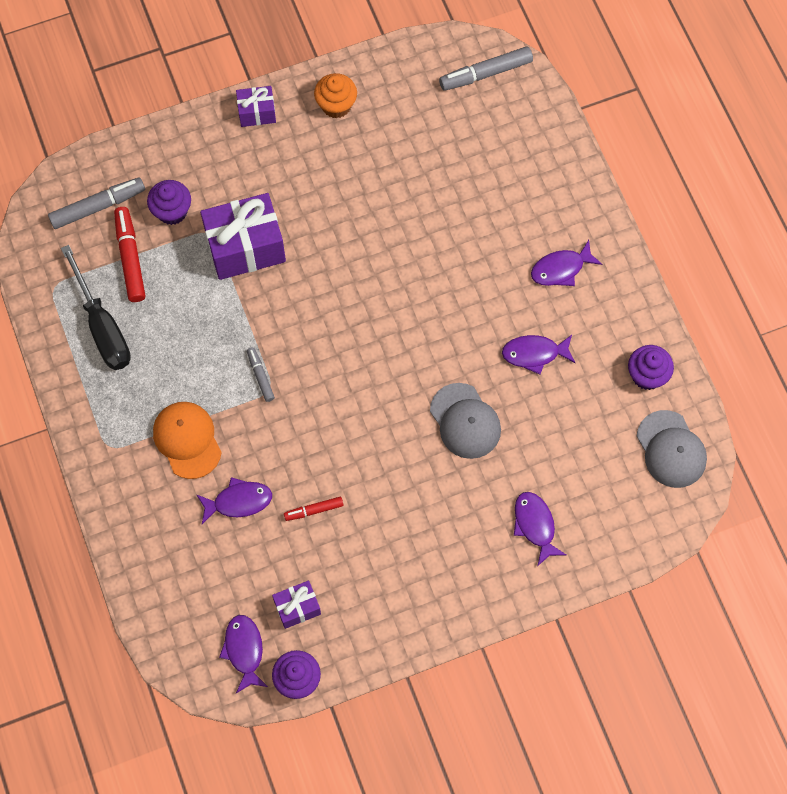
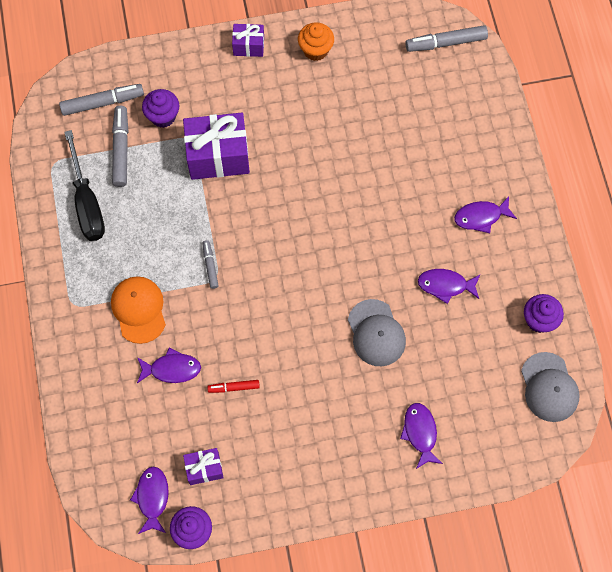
camera: 10 degrees right, 0 degrees up
red marker [114,207,145,302] -> grey marker [112,106,128,187]

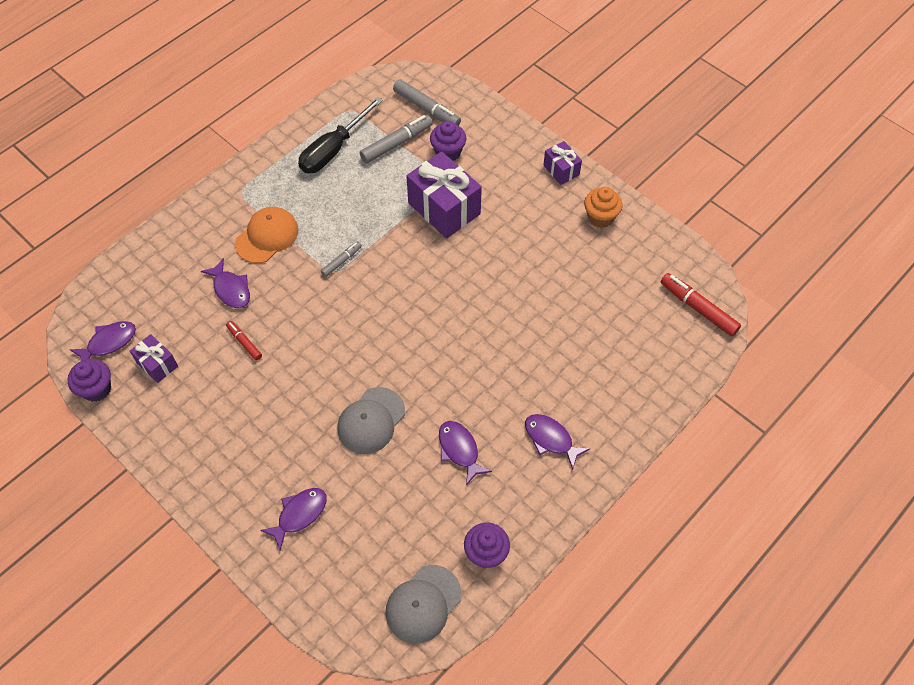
camera: 55 degrees right, 10 degrees down
grey marker [405,25,488,52] -> red marker [661,273,741,336]

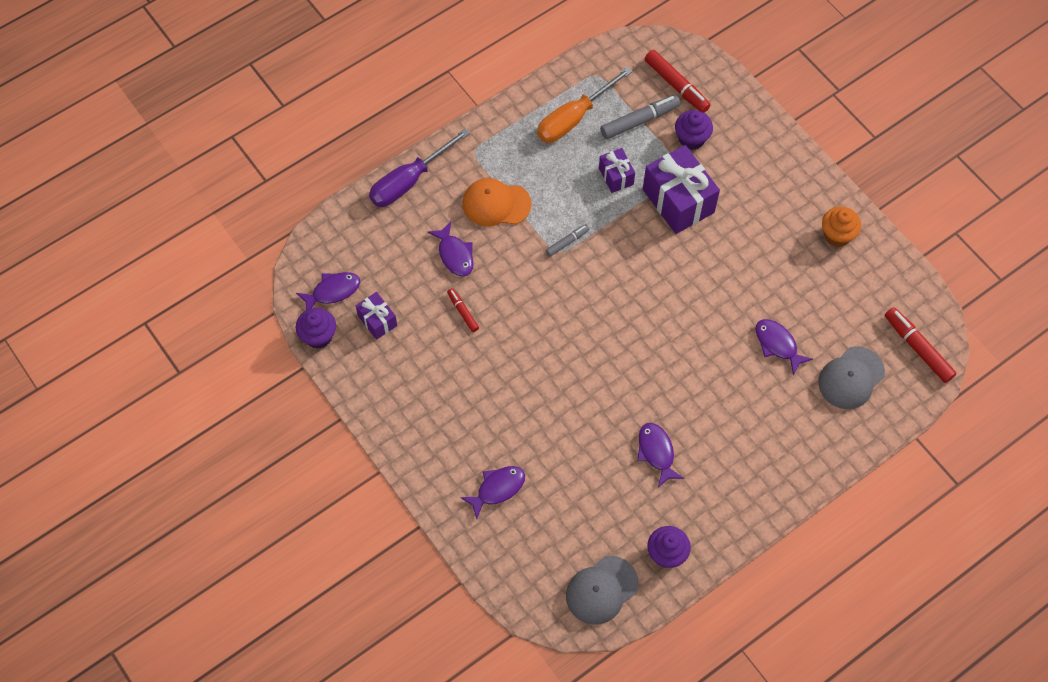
camera: 10 degrees right, 5 degrees up
orange cap [235,207,298,263] -> orange cap turned 135 degrees counterclockwise [462,178,531,226]
black screwdriver [298,97,383,173] -> orange screwdriver [537,67,633,143]
grey cap [338,387,405,454] -> grey cap moved to [818,346,885,409]
grey marker [393,79,461,126] -> red marker [645,50,711,113]
purple fish [525,414,590,470] -> purple fish moved to [755,319,813,375]
purple gift [543,141,582,185] -> purple gift moved to [599,148,635,193]
none -> purple screwdriver [369,128,470,207]

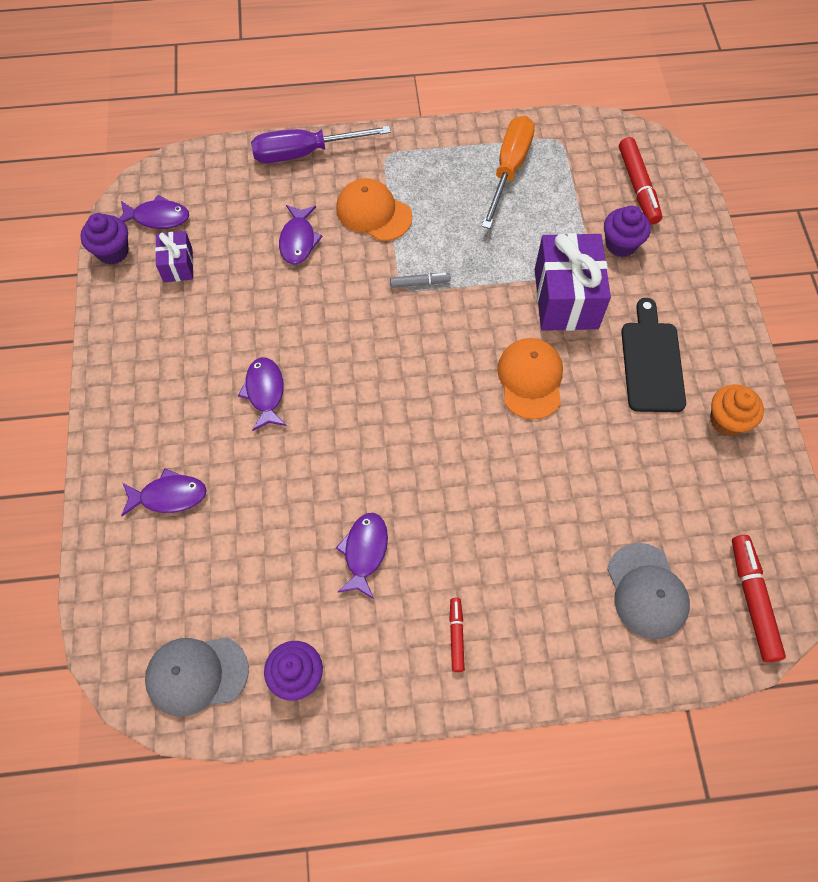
camera: 30 degrees right, 0 degrees up
red marker [447,288,479,332] -> red marker moved to [449,598,465,672]
orange screwdriver [537,67,633,143] -> orange screwdriver turned 120 degrees clockwise [482,116,535,229]
purple gift [599,148,635,193] -> none
grey marker [600,95,680,139] -> none
purple fish [755,319,813,375] -> purple fish moved to [238,357,287,431]
grey cap [818,346,885,409] -> grey cap turned 90 degrees counterclockwise [607,543,690,640]
none -> orange cap [497,338,563,420]
none -> black cutting board [621,298,686,412]

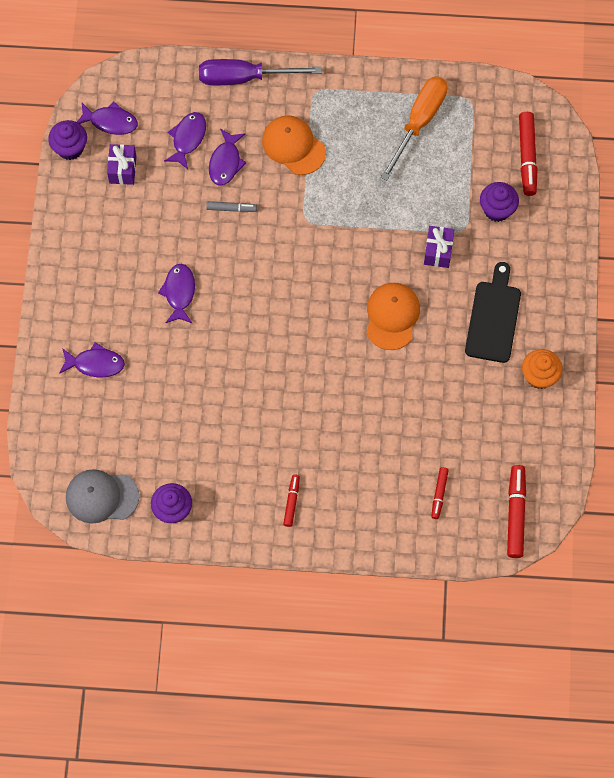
camera: 10 degrees right, 5 degrees up
purple fish [336,513,388,599] -> purple fish moved to [164,112,206,169]
grey marker [390,273,451,288] -> grey marker moved to [206,201,257,212]
purple gift [535,233,611,331] -> purple gift [424,226,454,268], size x0.52
grey cap [607,543,690,640] -> red marker [431,467,449,519]

